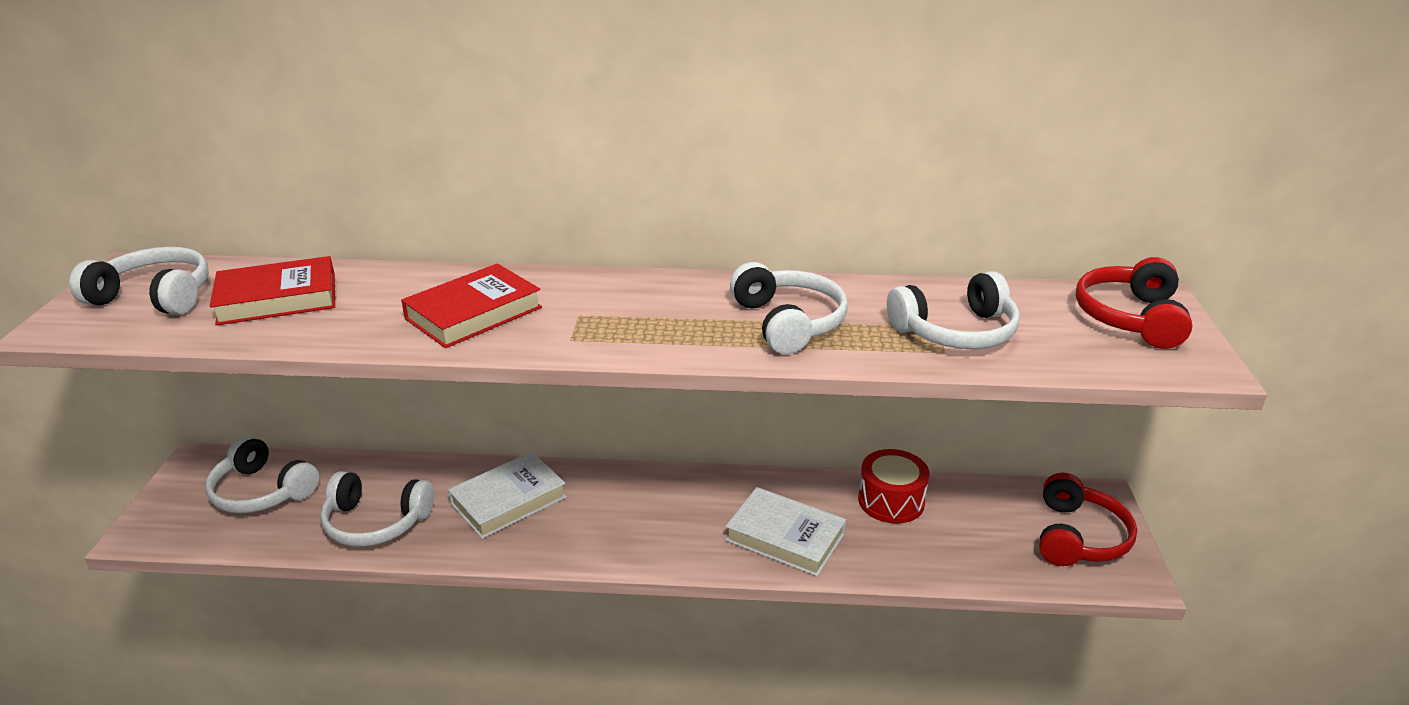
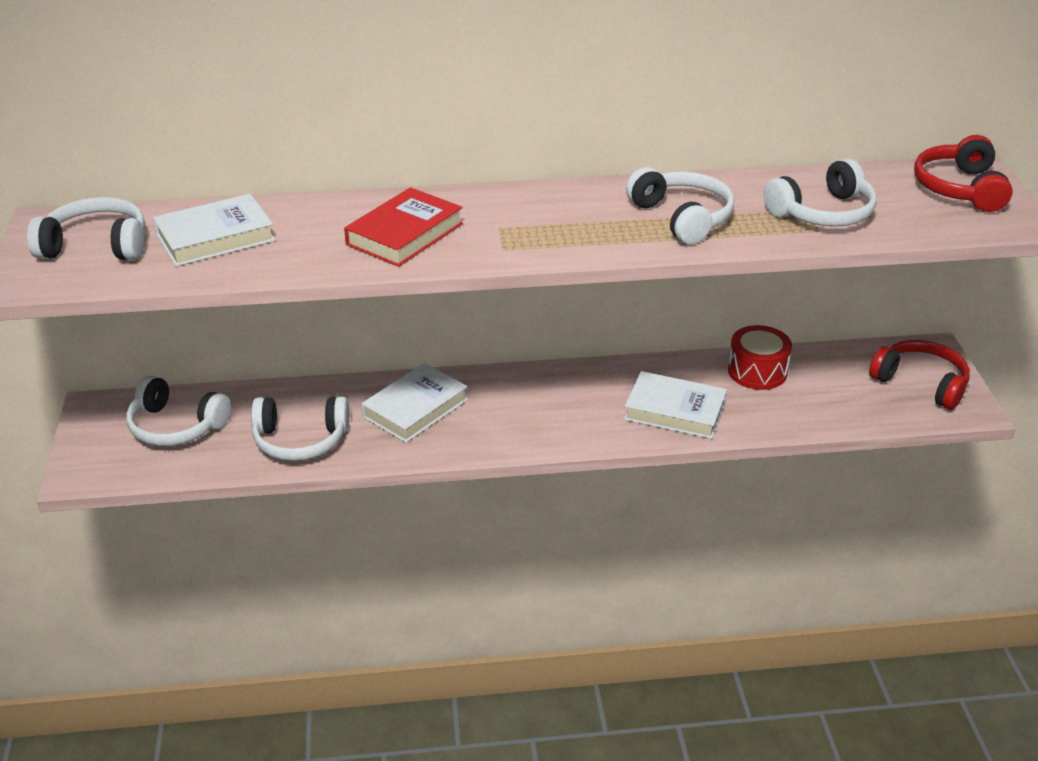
camera: 10 degrees left, 5 degrees up
red book [210,256,335,326] -> white book [153,194,275,266]
red headphones [1039,472,1137,566] -> red headphones turned 60 degrees counterclockwise [869,340,970,410]

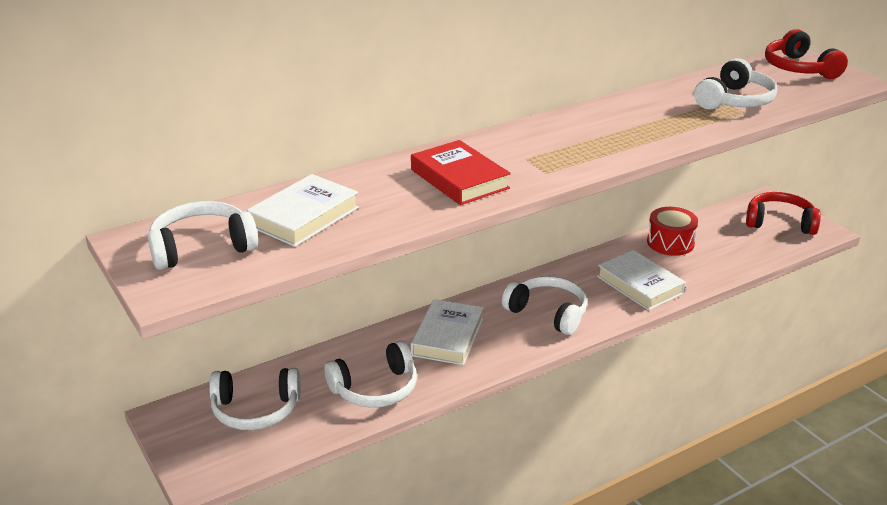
camera: 25 degrees left, 5 degrees down
red book [344,187,463,267] -> red book turned 45 degrees counterclockwise [411,140,511,205]
white book [624,371,727,439] -> white book turned 60 degrees clockwise [597,250,686,311]
white headphones [626,167,734,245] -> white headphones moved to [502,276,587,335]

